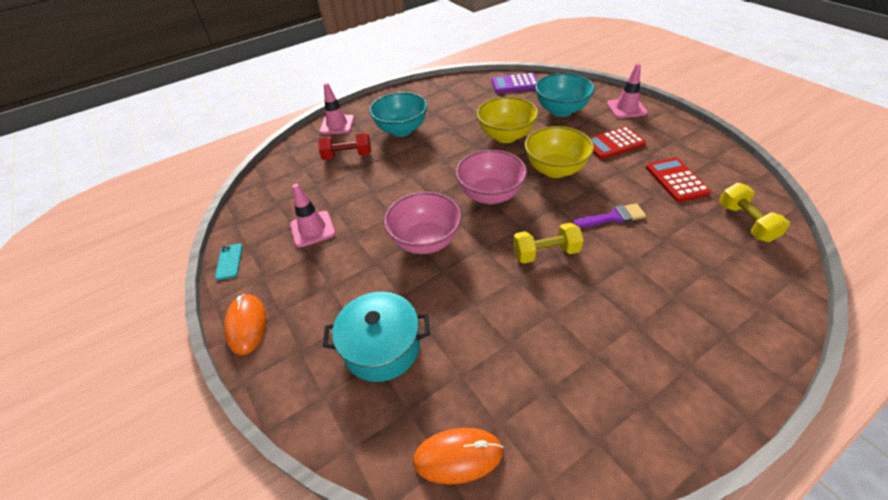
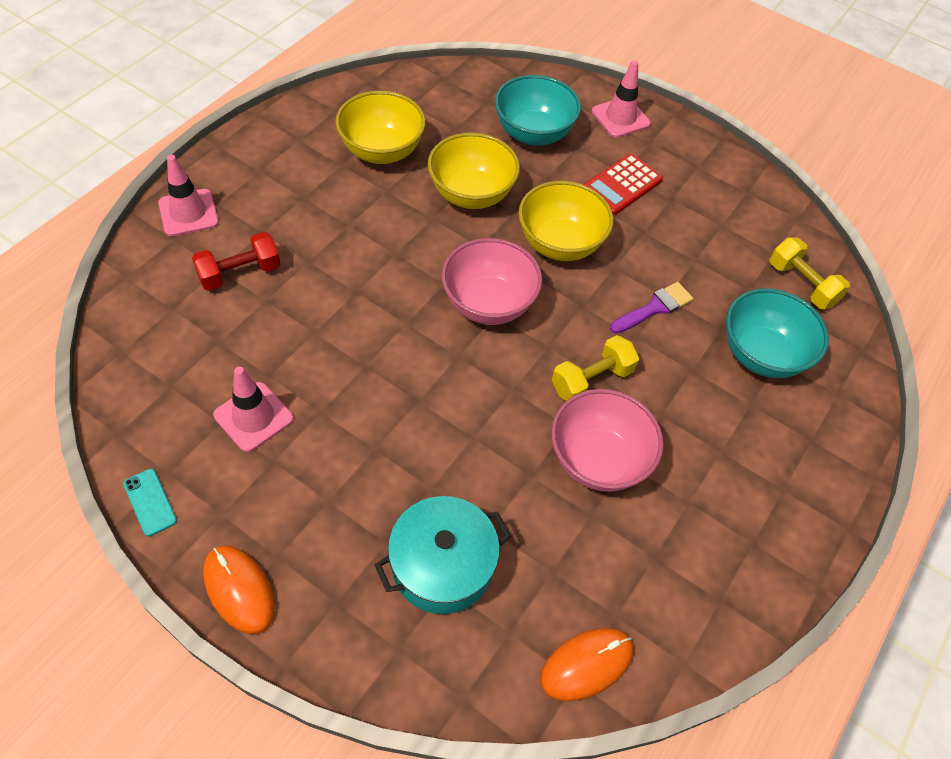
camera: 30 degrees left, 10 degrees up
turquoise bowl [369,92,428,137] -> turquoise bowl moved to [726,288,829,378]
pink bowl [384,192,462,254] -> pink bowl moved to [551,389,664,492]
purple calculator [492,73,538,93] -> none
red calculator [646,157,711,202] -> none
none -> yellow bowl [335,91,426,164]

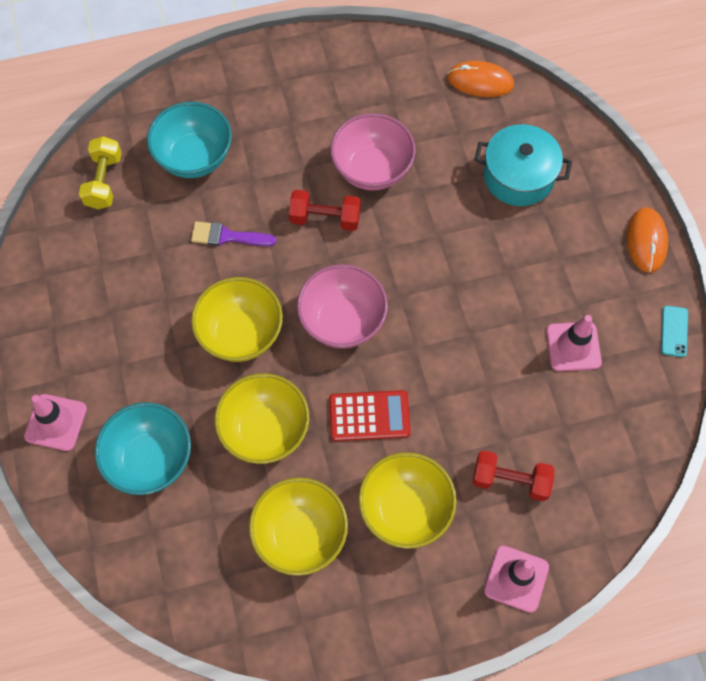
camera: 135 degrees left, 10 degrees up
yellow dumbbell [552,335,639,401] -> red dumbbell [289,190,361,231]
red calculator [583,154,663,215] -> red calculator moved to [329,390,411,441]
none -> yellow bowl [358,452,457,549]

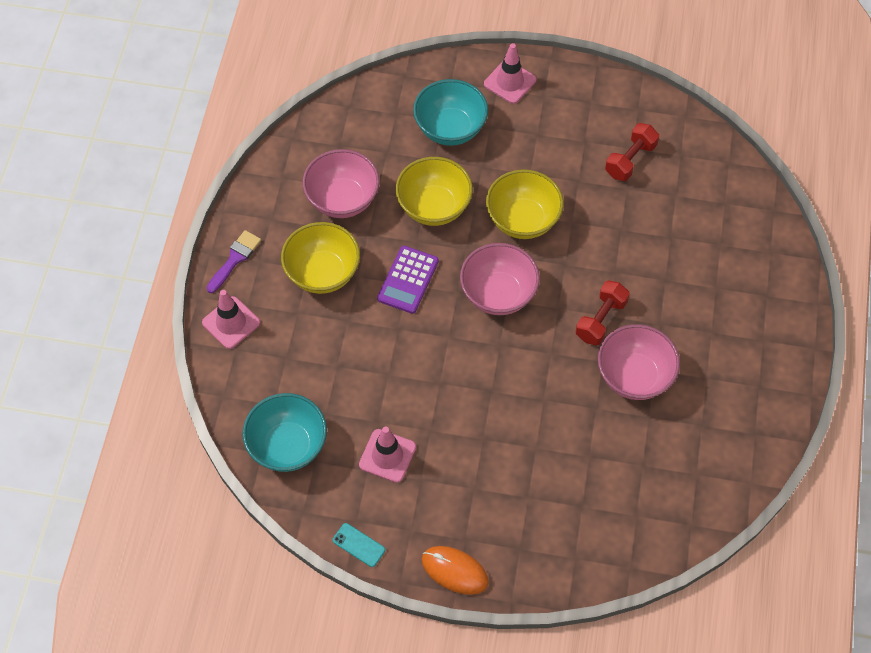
camera: 115 degrees right, 5 degrees down
yellow dumbbell [79,136,122,209] -> none
turquoise bowl [147,102,232,178] -> turquoise bowl moved to [242,393,327,472]
purple brush [191,221,277,246] -> purple brush moved to [206,230,261,293]
yellow bowl [249,477,348,576] -> pink bowl [302,149,380,218]
red calculator [329,390,411,441] -> purple calculator [377,246,439,314]
orange mouse [447,61,514,97] -> none
red dumbbell [473,450,555,501] -> red dumbbell moved to [605,123,659,181]
turquoise pot [474,124,572,206] -> none

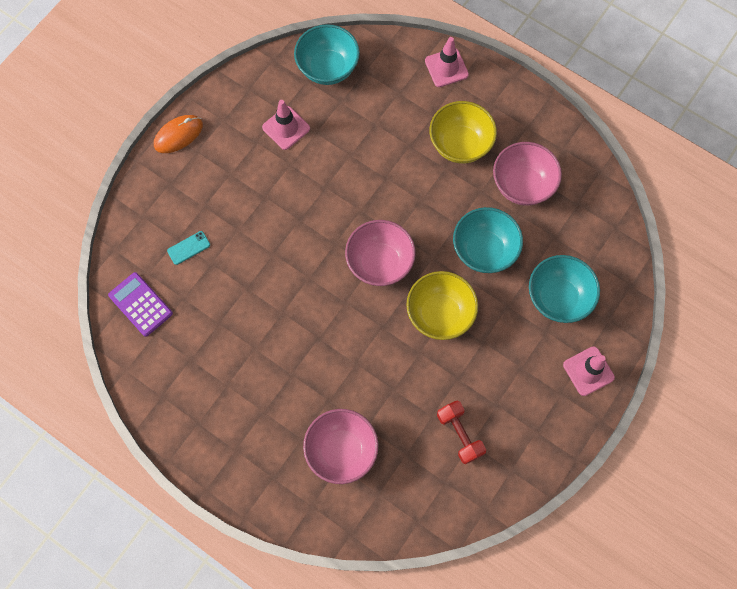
camera: 115 degrees right, 10 degrees up
purple brush [206,230,261,293] -> none
turquoise phone [333,523,385,567] -> turquoise phone moved to [167,231,210,265]
purple calculator [377,246,439,314] -> purple calculator moved to [108,272,173,337]
yellow bowl [396,157,473,226] -> turquoise bowl [453,207,523,273]
red dumbbell [576,281,630,346] -> none
pink bowl [598,324,680,400] -> pink bowl moved to [303,409,378,484]

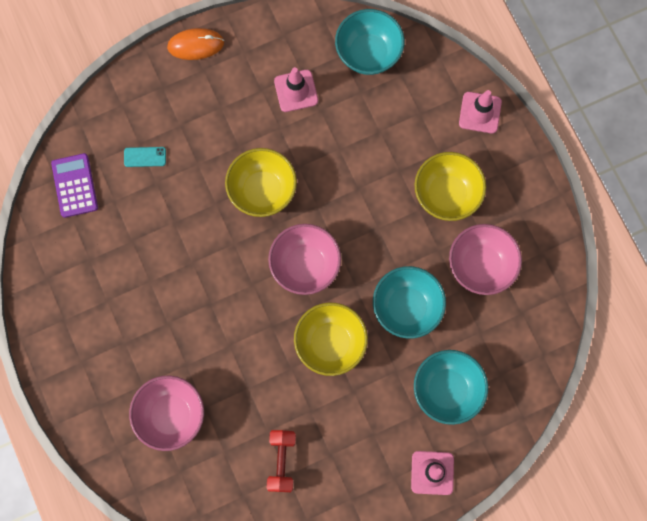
camera: 30 degrees right, 5 degrees up
none -> yellow bowl [225,148,297,217]

